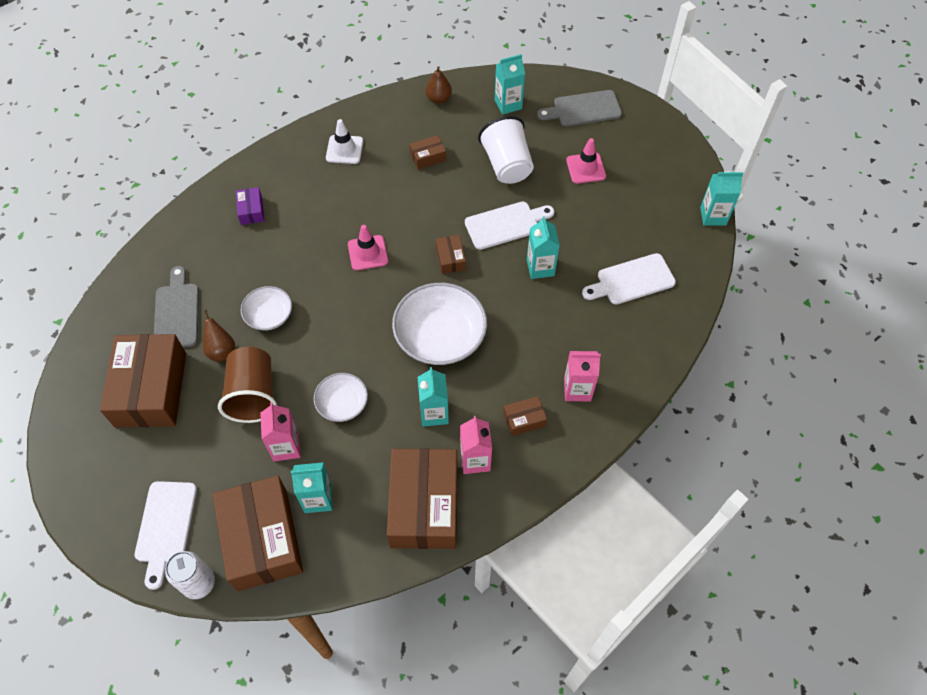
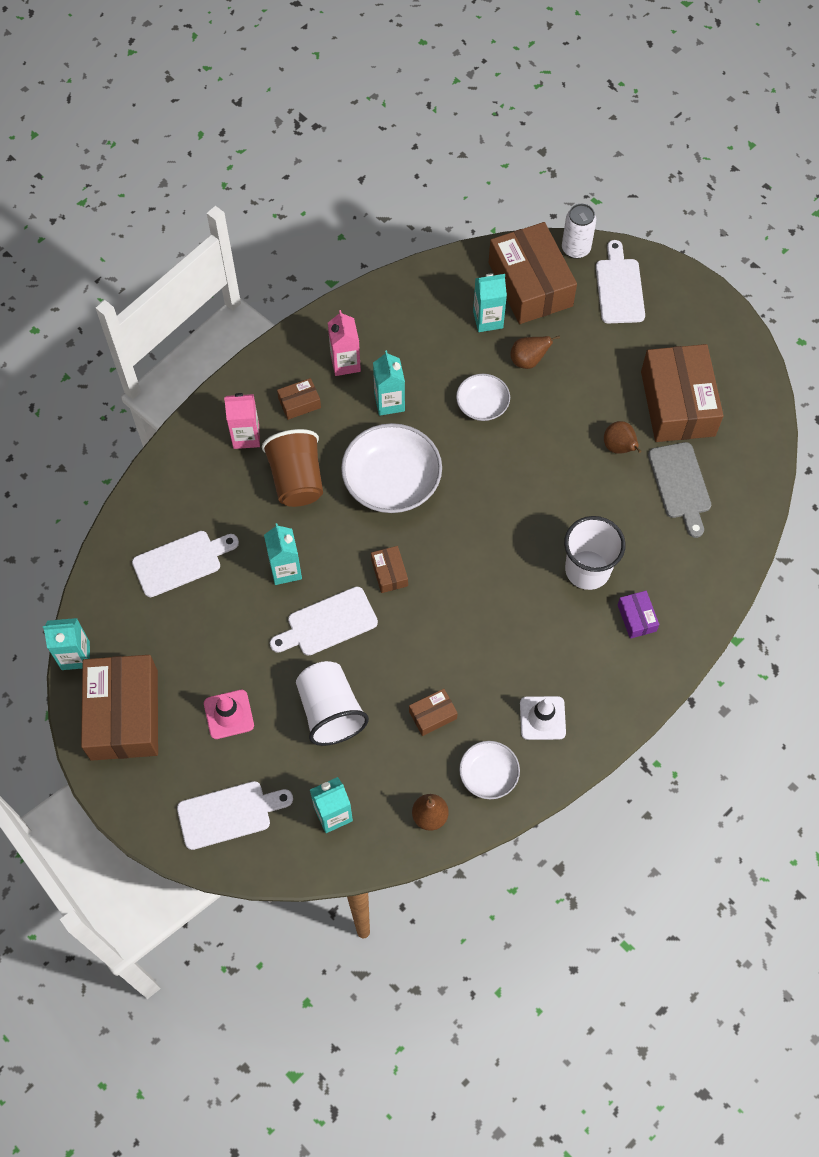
camera: 175 degrees right, 5 degrees up
brown cup [218,347,277,423] -> brown cup moved to [262,429,323,507]
white bowl [241,286,292,330] -> white bowl moved to [459,741,520,799]
pink carton [260,402,301,461] -> brown pear [510,336,560,369]
pink traffic cone [348,225,388,271] -> none
brown box [387,448,457,549] -> brown box moved to [81,655,158,761]
grey cutting board [537,90,622,126] -> white cutting board [177,781,293,850]
none -> white cup [564,516,626,590]

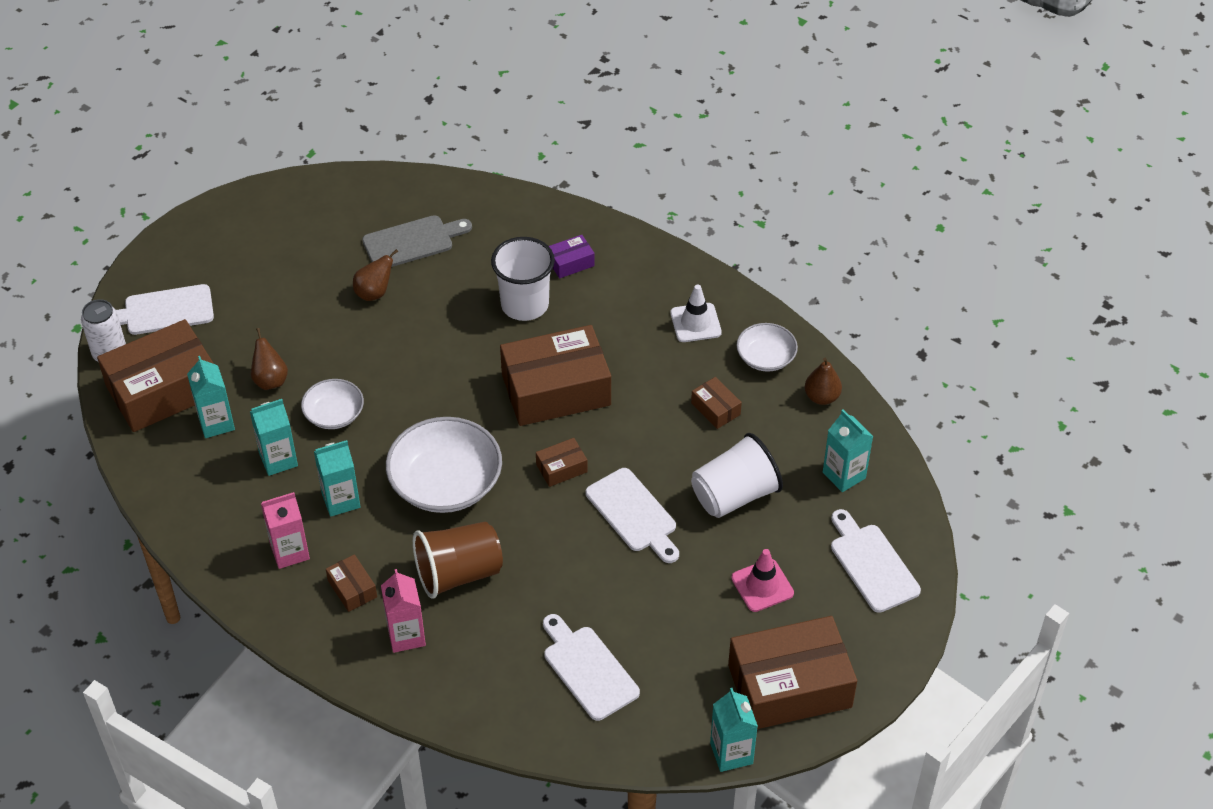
camera: 100 degrees left, 15 degrees down
turquoise carton [264,523,302,585] -> turquoise carton moved to [250,399,298,476]
brown box [641,344,724,442] -> brown box moved to [500,325,611,426]

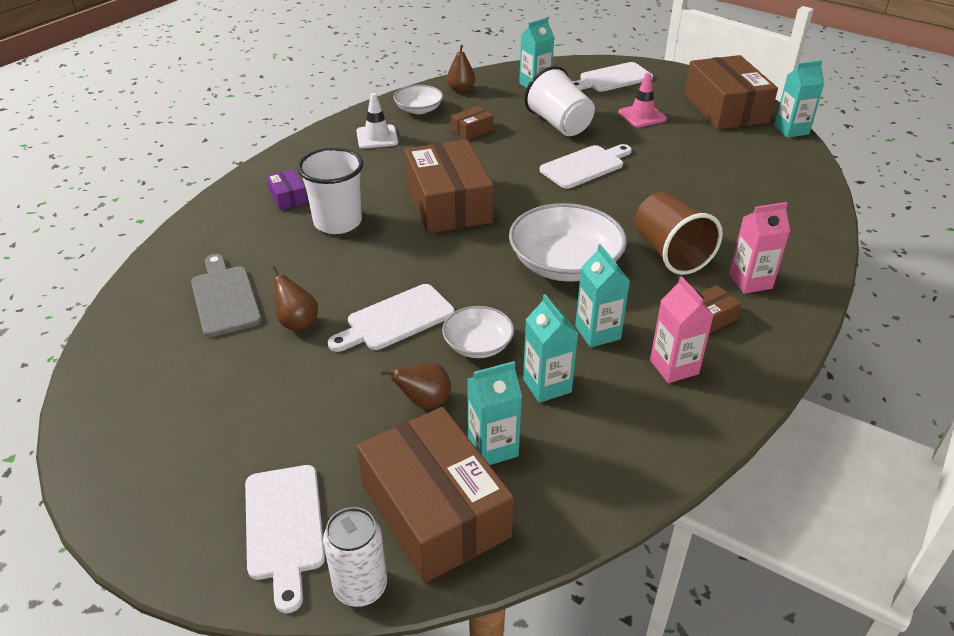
camera: 90 degrees left, 10 degrees down
brown box [536,438,588,487] -> none
white cutting board [543,614,640,721] -> white cutting board moved to [328,284,455,352]

